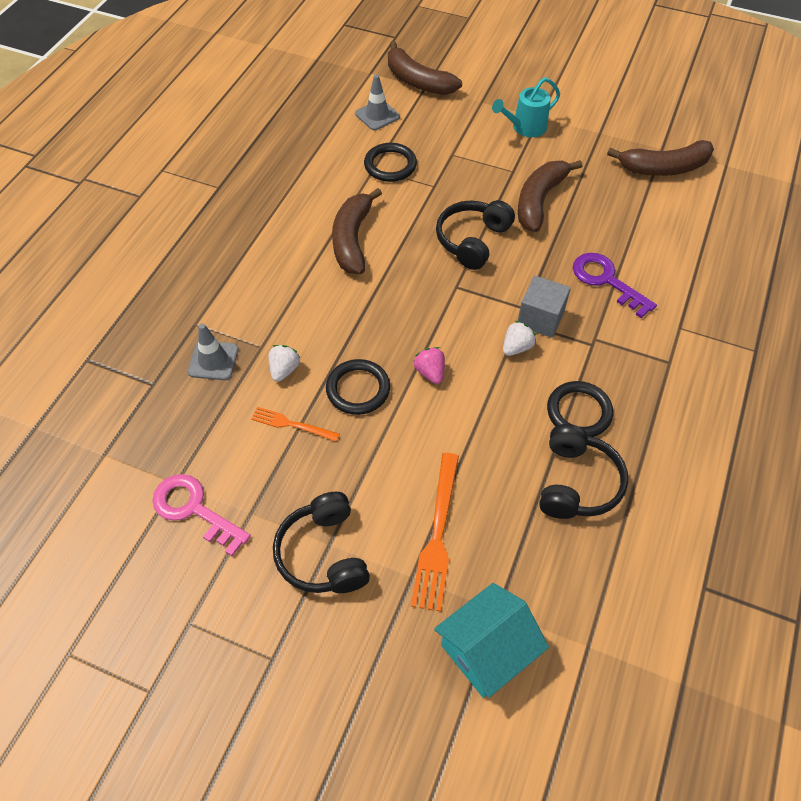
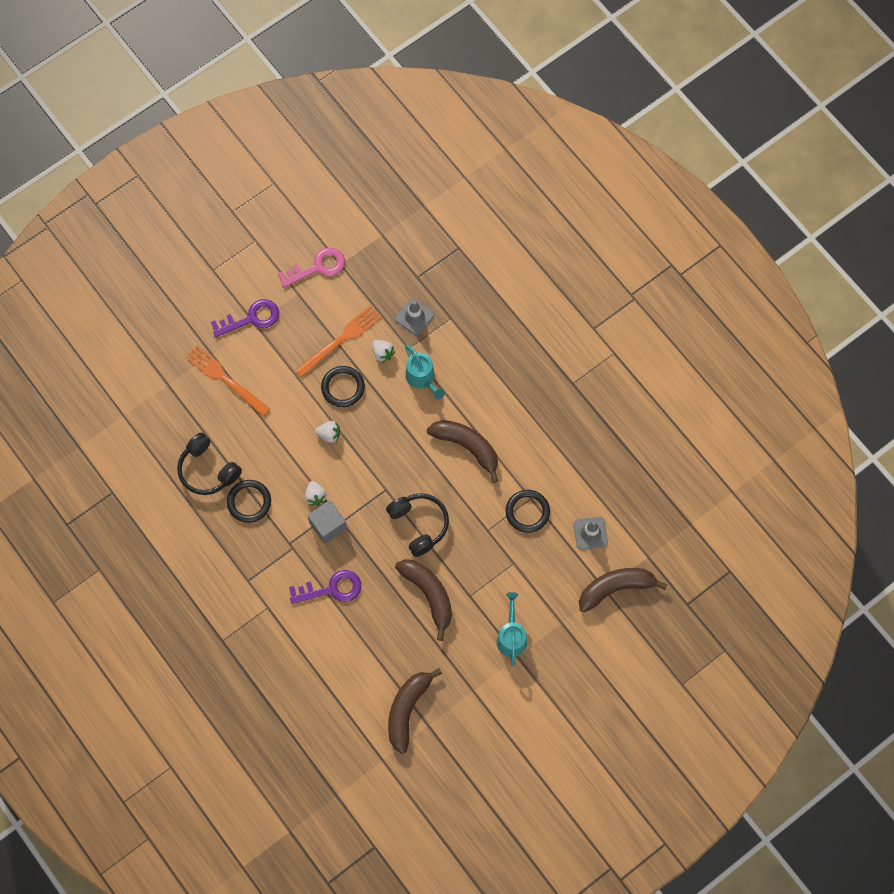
camera: 120 degrees right, 15 degrees up
orange fork [251,407,340,442] -> orange fork [295,305,382,377], size x1.71
black headphones [273,492,370,593] -> purple key [211,299,279,337]
pink strawberry [414,347,445,384] -> white strawberry [315,421,340,443]
turquoise house [434,583,549,698] -> none
none -> turquoise watering can [405,345,445,399]

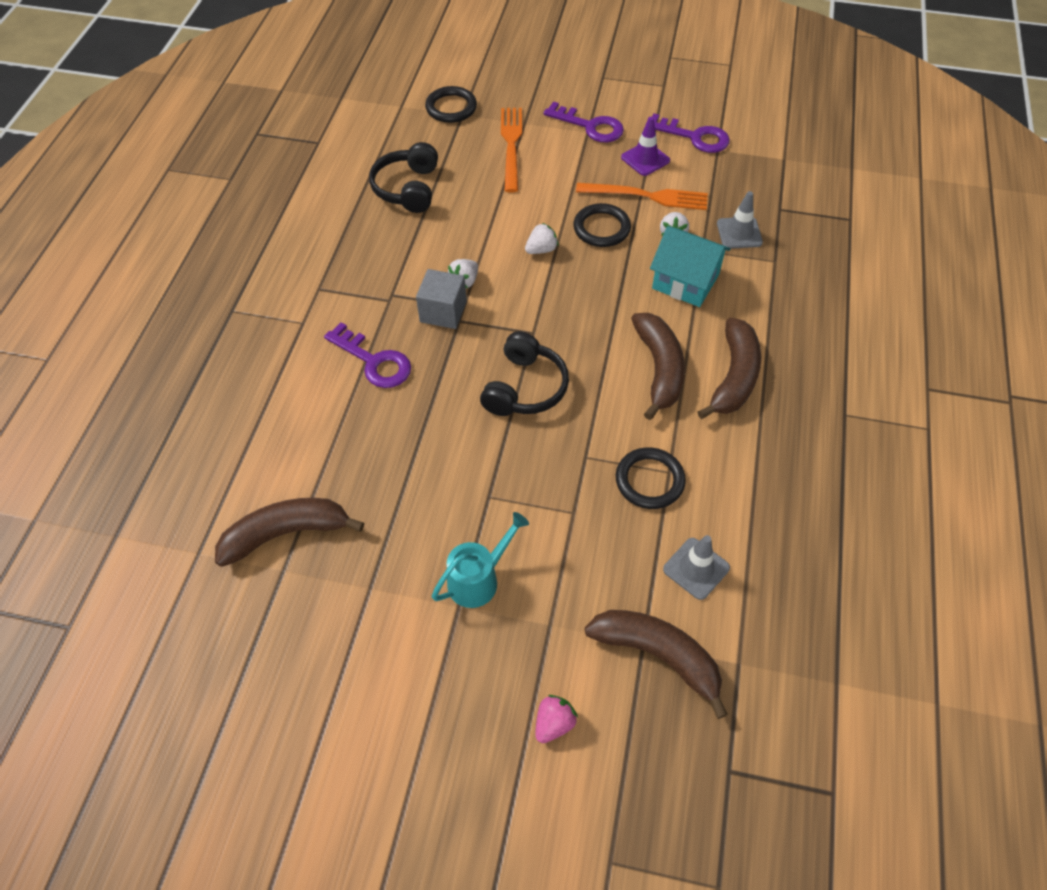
camera: 50 degrees right, 15 degrees down
black ring [227,480,271,523] -> black ring moved to [425,86,477,123]
pink key [278,247,345,288] -> purple key [652,113,730,153]
white strawberry [315,421,340,443] -> white strawberry turned 90 degrees counterclockwise [525,223,558,254]
brown banana [395,559,452,641] -> brown banana moved to [698,318,761,419]
turquoise watering can [405,345,445,399] -> turquoise house [650,226,731,307]
none -> pink strawberry [535,695,578,743]
none -> purple traffic cone [621,117,670,176]

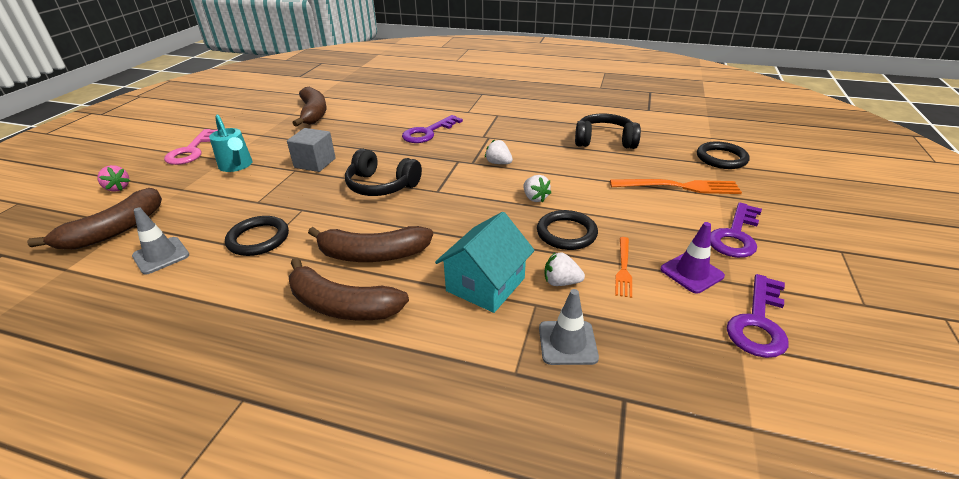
camera: 95 degrees right, 20 degrees down
grey cube [416,269,467,329] -> grey cube moved to [287,128,336,172]
orange fork [576,183,708,210] -> orange fork [615,237,632,298], size x0.59
none -> pink key [164,129,218,165]

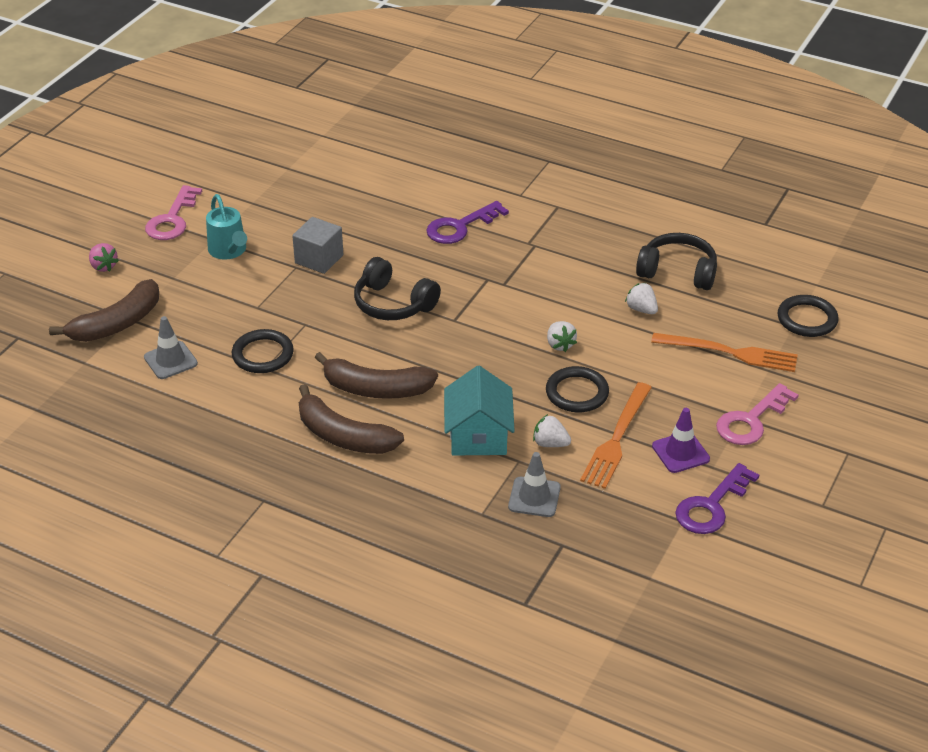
camera: 10 degrees right, 5 degrees up
brown banana [293,87,327,127] -> none
turquoise house [435,212,535,313] -> turquoise house turned 45 degrees counterclockwise [444,366,515,455]
white strawberry [485,140,513,164] -> white strawberry moved to [625,283,658,314]
orange fork [615,237,632,298] -> orange fork [580,382,652,489], size x1.71
purple key [710,202,762,258] -> pink key [716,383,799,445]

